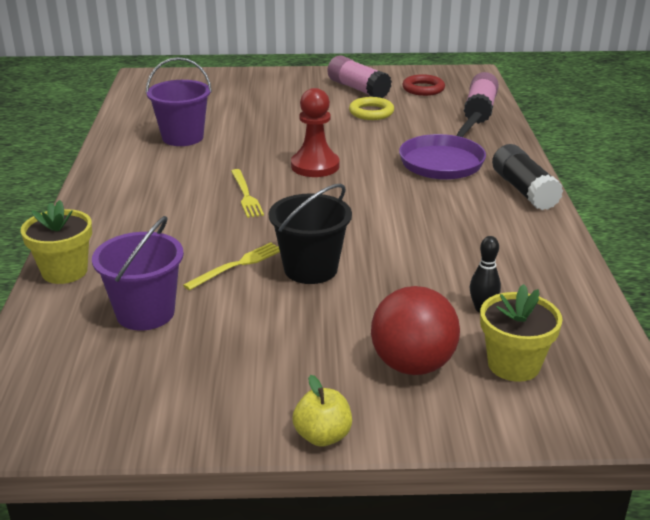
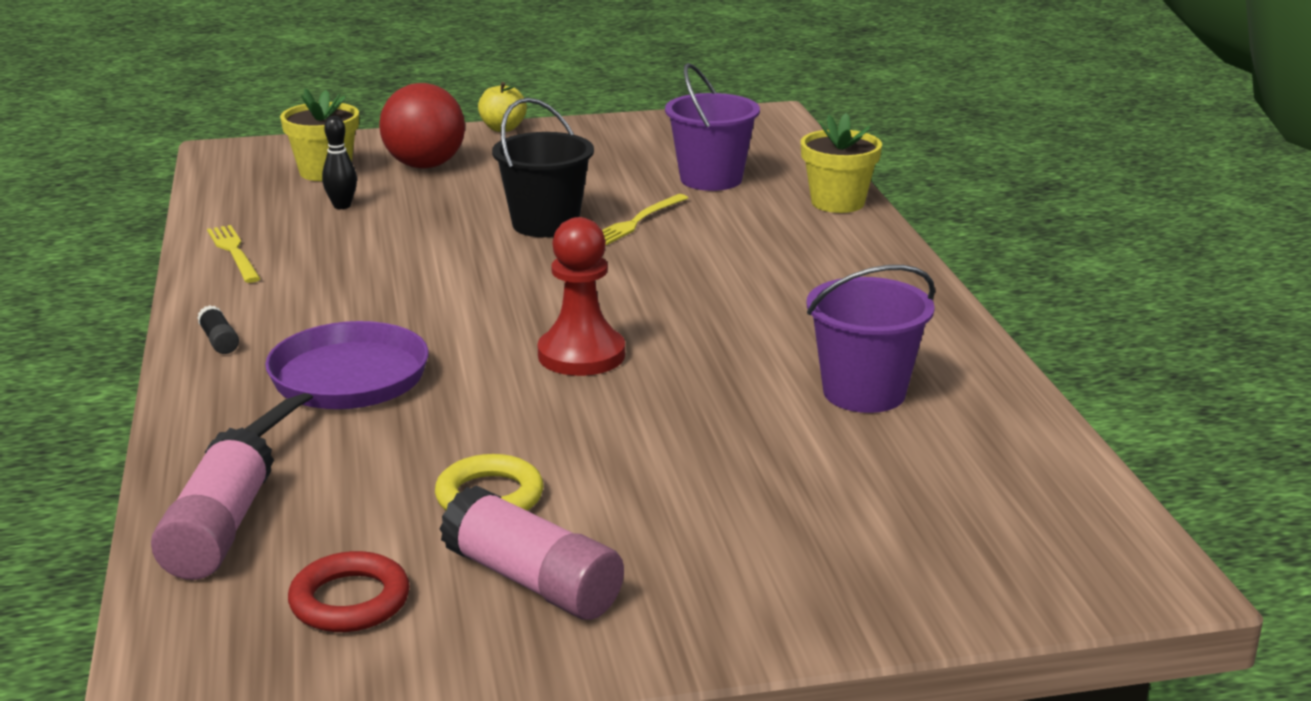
camera: 170 degrees right, 5 degrees down
yellow fork [231,169,264,218] -> yellow fork moved to [207,225,261,283]
black glue stick [492,144,563,210] -> black glue stick [197,305,239,354], size x0.46

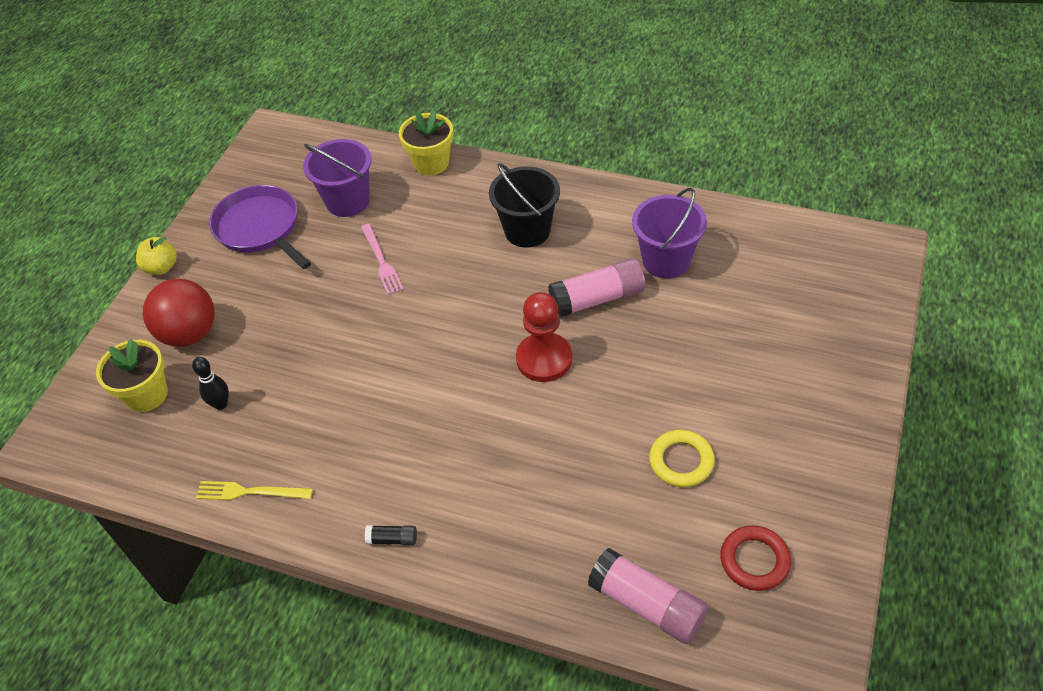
camera: 55 degrees left, 25 degrees up
purple pan [245,321,429,437] -> purple pan moved to [209,185,311,269]
pink glue stick [440,485,624,620] -> pink glue stick moved to [548,258,646,318]
black bucket [492,98,594,237] -> black bucket moved to [489,163,560,248]
yellow fork [602,194,688,245] -> pink fork [361,224,404,295]

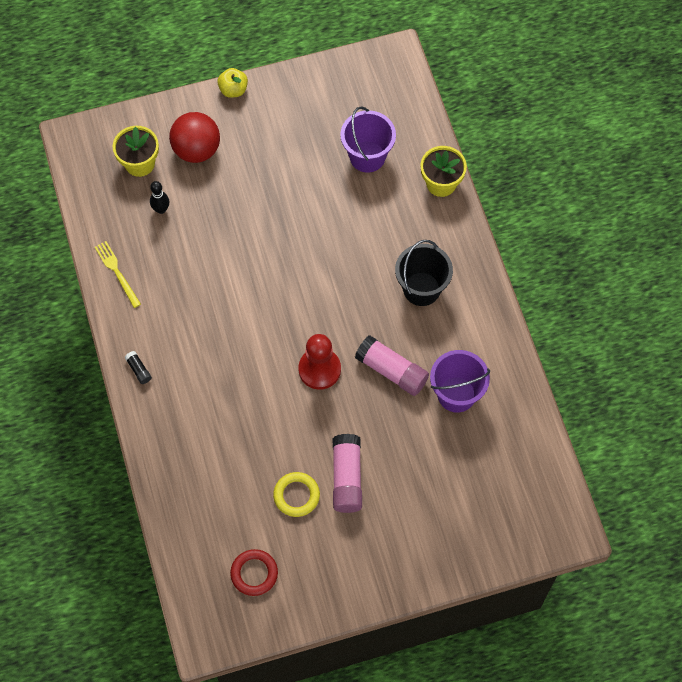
camera: 50 degrees right, 15 degrees up
purple pan [209,185,311,269] -> none
pink fork [361,224,404,295] -> none
pink glue stick [588,548,708,644] -> pink glue stick moved to [333,434,362,513]

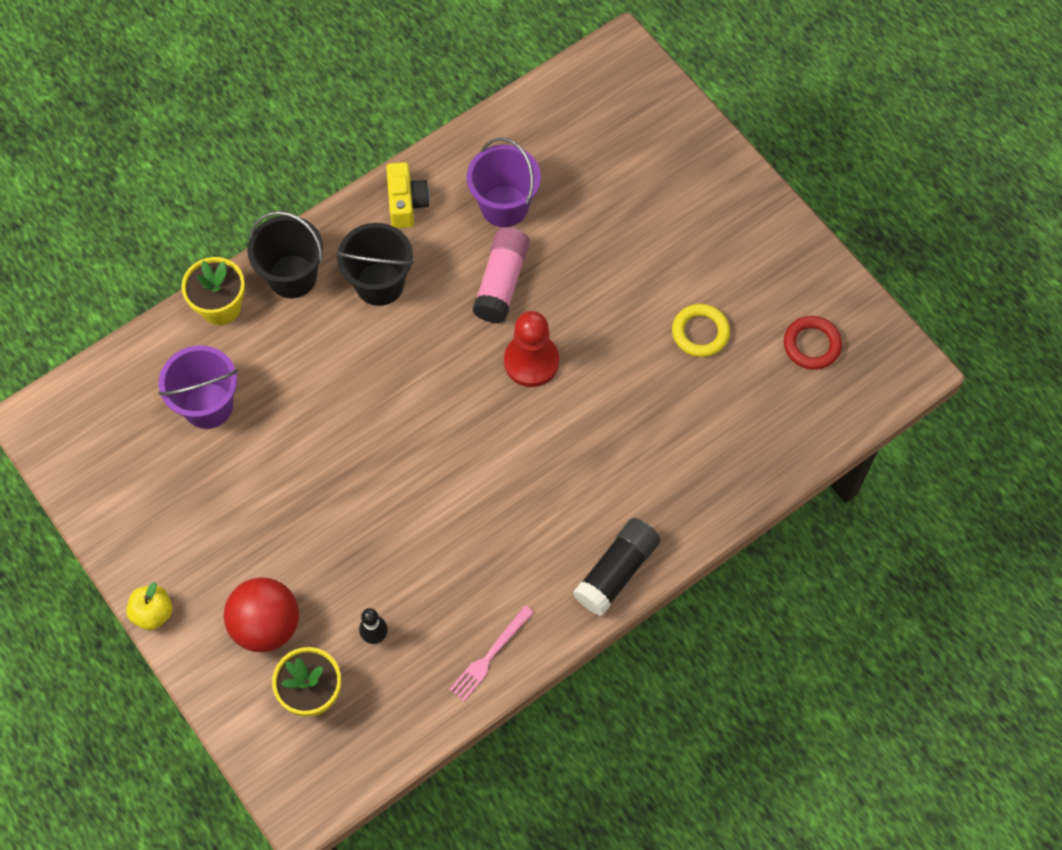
camera: 110 degrees left, 0 degrees up
yellow fork [95,241,141,308] -> pink fork [449,605,534,701]
black glue stick [125,351,152,384] -> black glue stick [573,518,661,616], size x2.17
pink glue stick [333,434,362,513] -> none
none -> black bucket [247,211,323,298]
none -> yellow camera [386,162,430,228]

